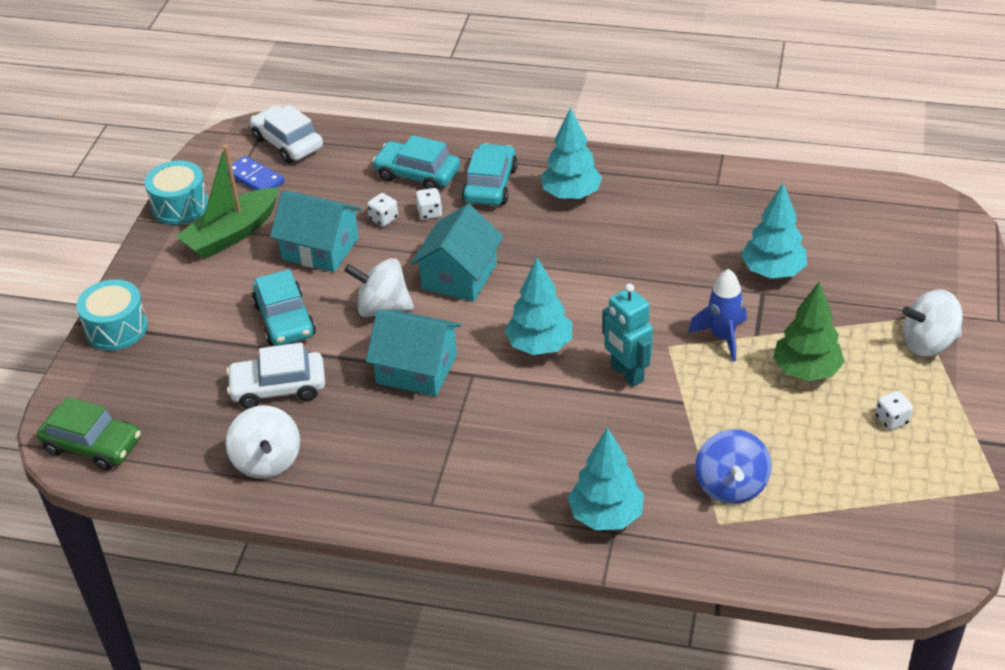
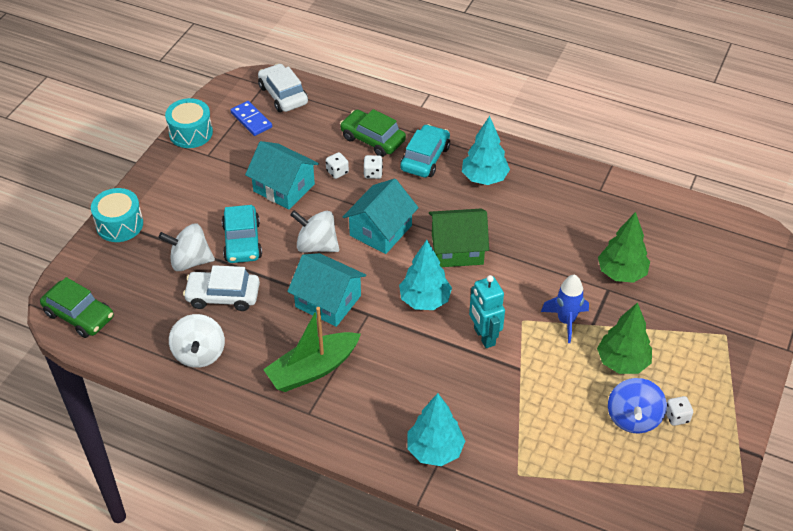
camera: 10 degrees right, 5 degrees up
green boat [176,145,279,259] -> green boat moved to [263,307,361,392]
turquoise car [372,135,460,190] -> green car [340,109,406,157]
blue spinning top [695,429,772,504] -> blue spinning top moved to [608,378,667,433]
turquoise tree [741,183,807,278] -> green tree [598,212,650,283]
white spinning top [902,290,963,356] -> white spinning top moved to [158,224,215,271]
none -> green house [429,209,489,267]

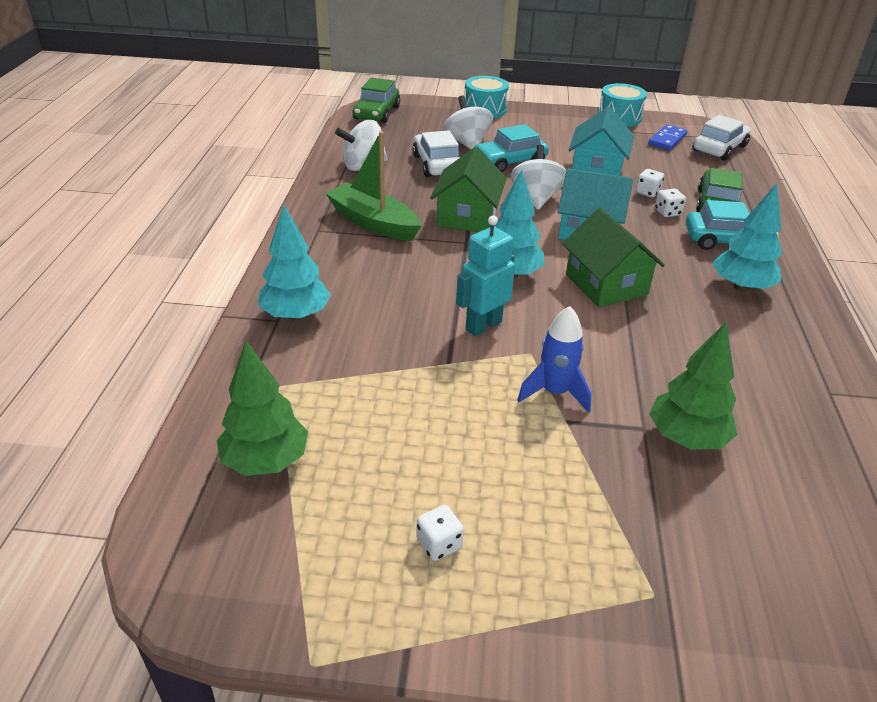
camera: 70 degrees right, 10 degrees down
turquoise house [287,253,366,327] -> green house [430,147,507,232]
green tree [597,302,652,374] -> green tree moved to [217,341,308,476]
blue spinning top [608,378,667,433] -> none

